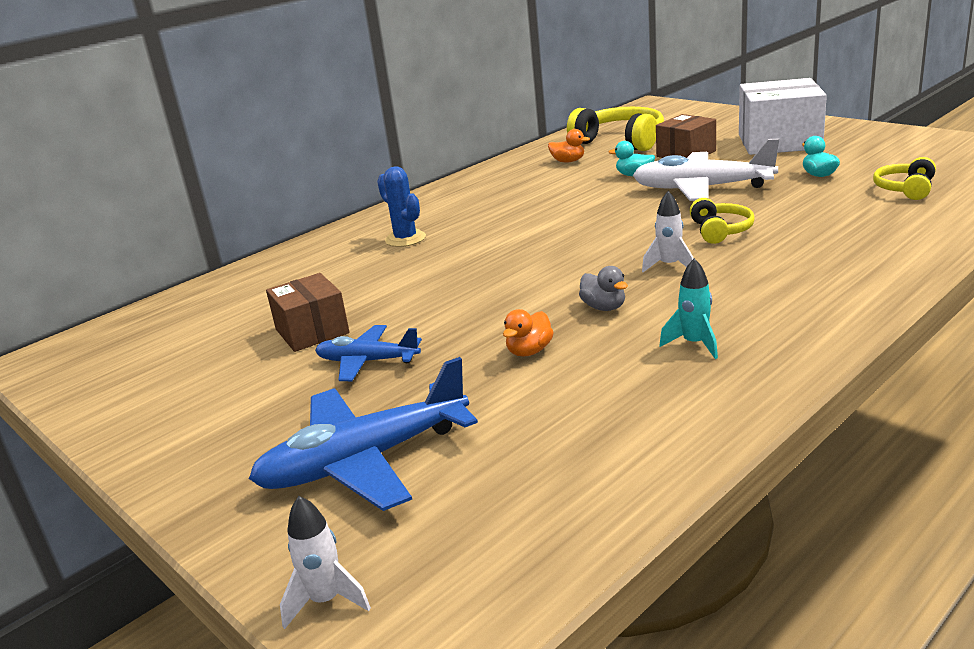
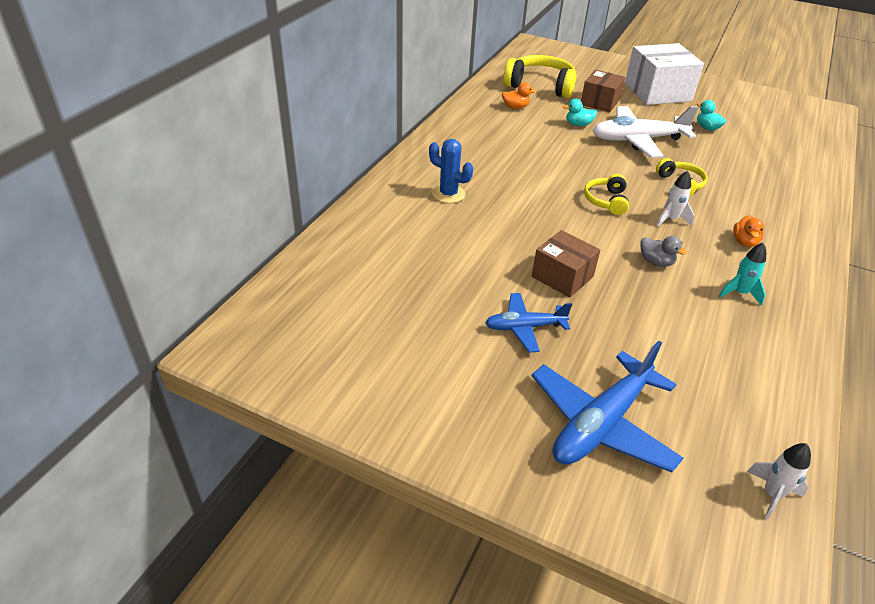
camera: 25 degrees left, 15 degrees up
brown box [266,273,350,352] -> brown box moved to [532,230,600,298]
white rocket [280,496,371,629] -> white rocket moved to [747,443,811,520]
orange duck [503,309,554,356] -> orange duck moved to [733,215,764,247]
yellow headphones [873,157,936,200] -> yellow headphones moved to [584,174,629,215]

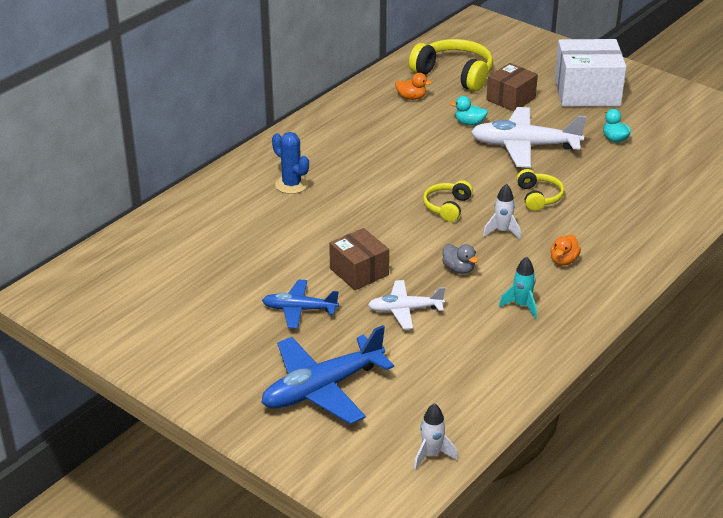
camera: 15 degrees right, 5 degrees down
none -> white plane [368,280,445,329]

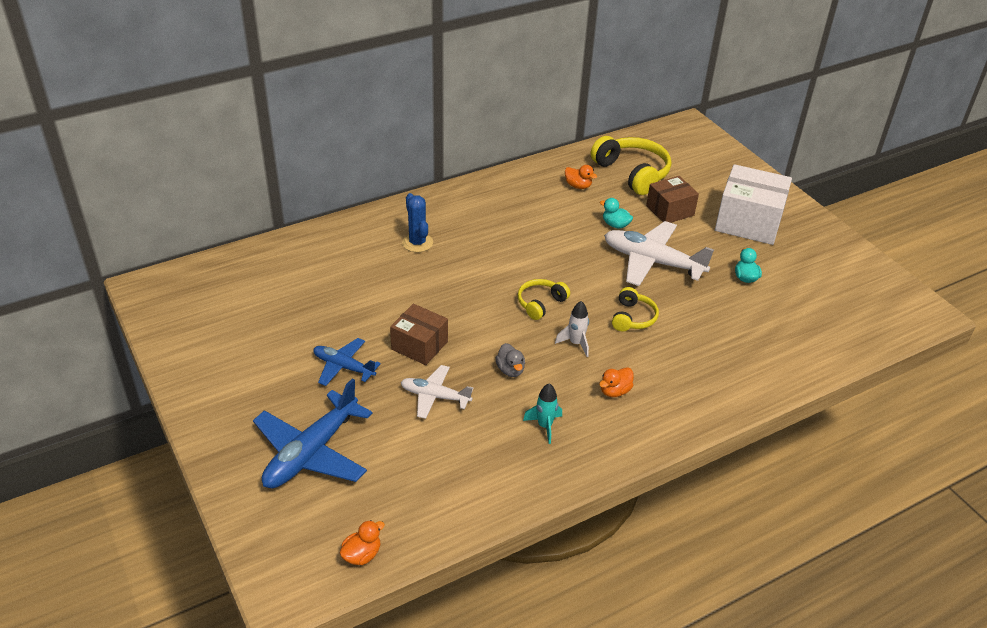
camera: 20 degrees right, 5 degrees up
blue plane [261,325,394,425] -> blue plane turned 45 degrees counterclockwise [253,378,372,488]
brown box [329,228,389,290] -> brown box turned 45 degrees counterclockwise [390,304,448,365]
white rocket [414,403,458,470] -> orange duck [339,520,385,565]

